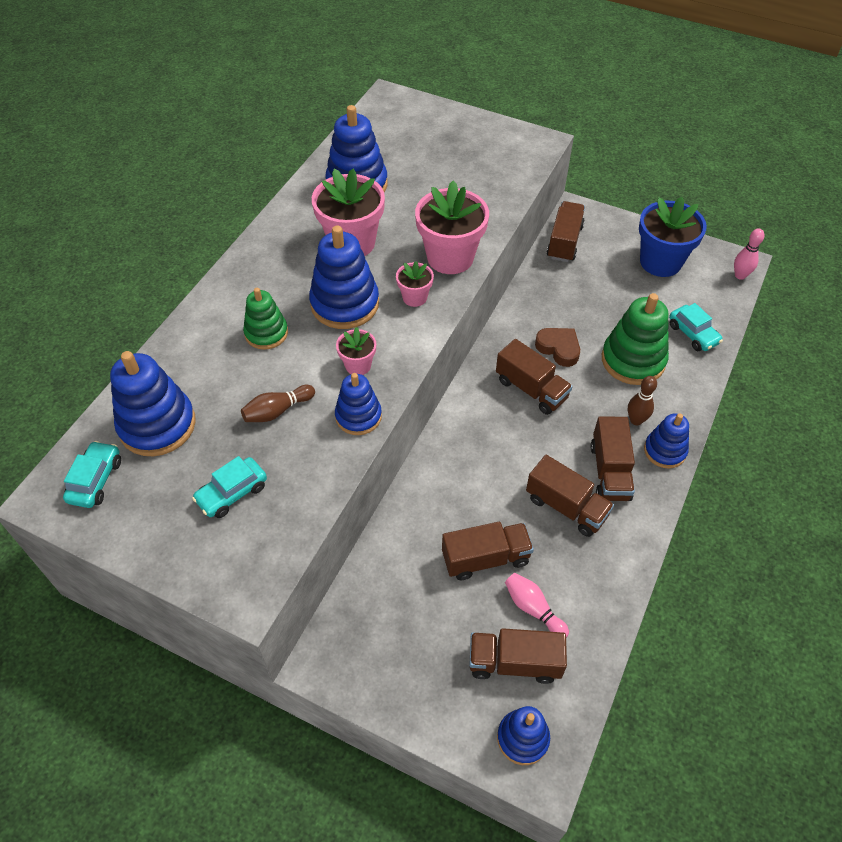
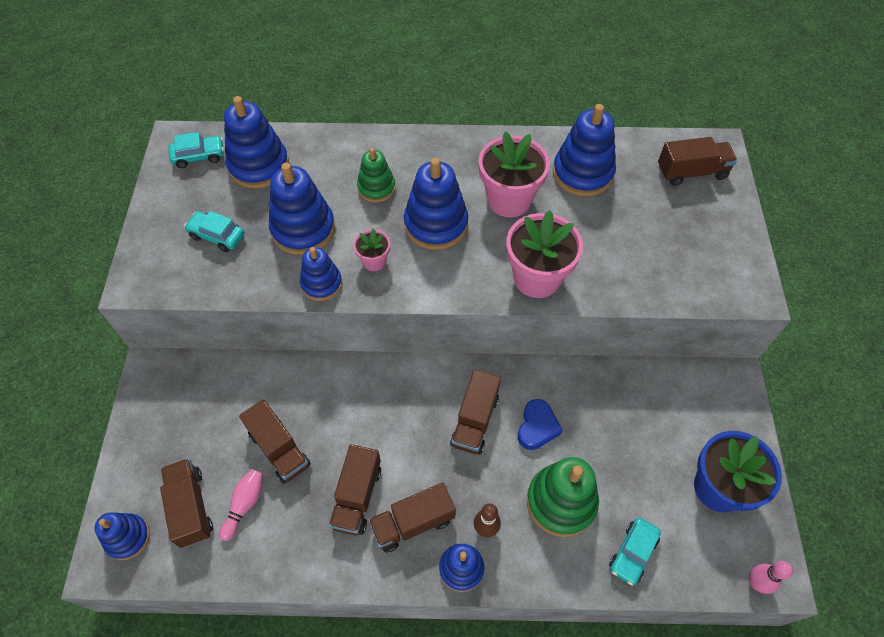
camera: 65 degrees right, 5 degrees up
brown bowling pin [241,385,315,422] -> blue stacking toy [269,163,335,255]
pink flower pot [396,261,434,307] -> none
brown heart [535,328,580,367] -> blue heart [518,399,563,450]
brown truck [547,201,585,262] -> brown truck moved to [658,137,737,186]

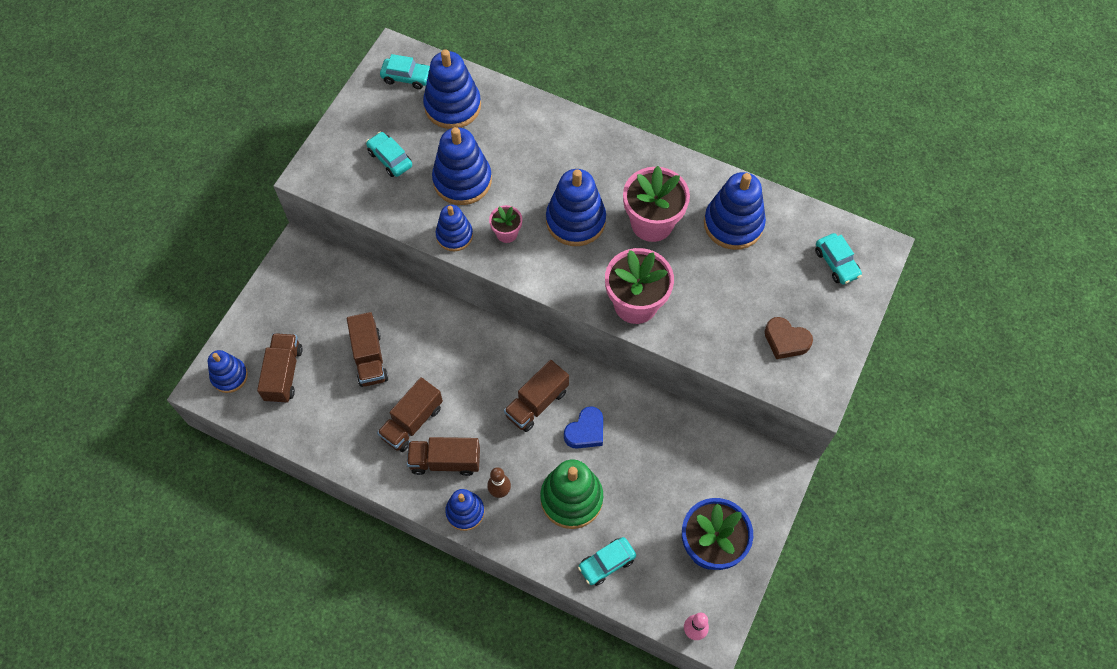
camera: 25 degrees right, 5 degrees up
pink bowling pin [219,469,263,541] -> none
green stacking toy [357,148,395,202] -> none
brown truck [658,137,737,186] -> turquoise car [815,233,862,284]
none -> brown heart [765,317,813,359]

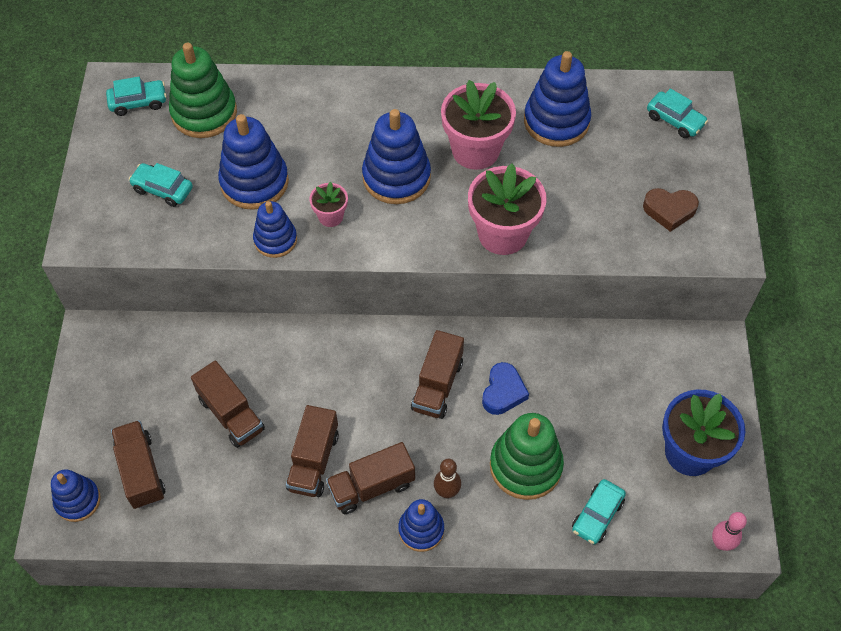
camera: 25 degrees left, 5 degrees down
blue stacking toy [423,49,481,129] -> green stacking toy [169,43,237,138]

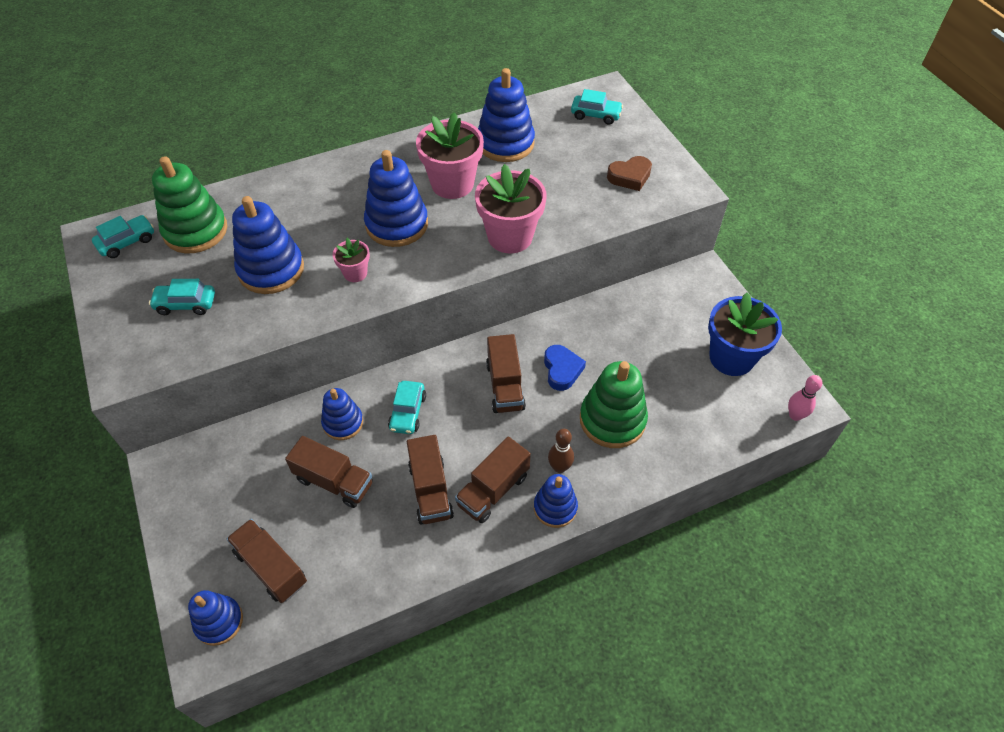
camera: 25 degrees left, 5 degrees down
blue stacking toy [253,201,297,258] -> blue stacking toy moved to [321,388,363,440]
turquoise car [572,479,626,544] -> turquoise car moved to [388,381,426,434]

